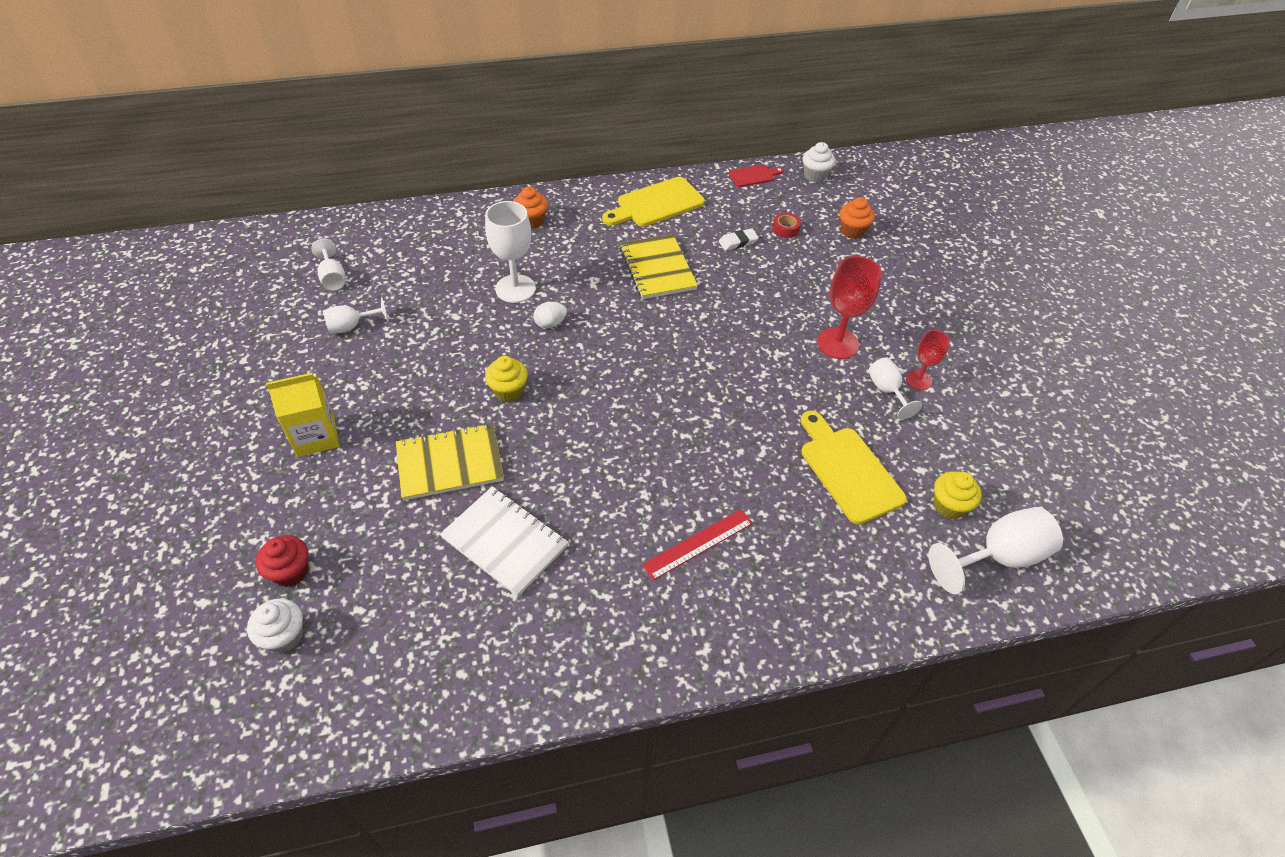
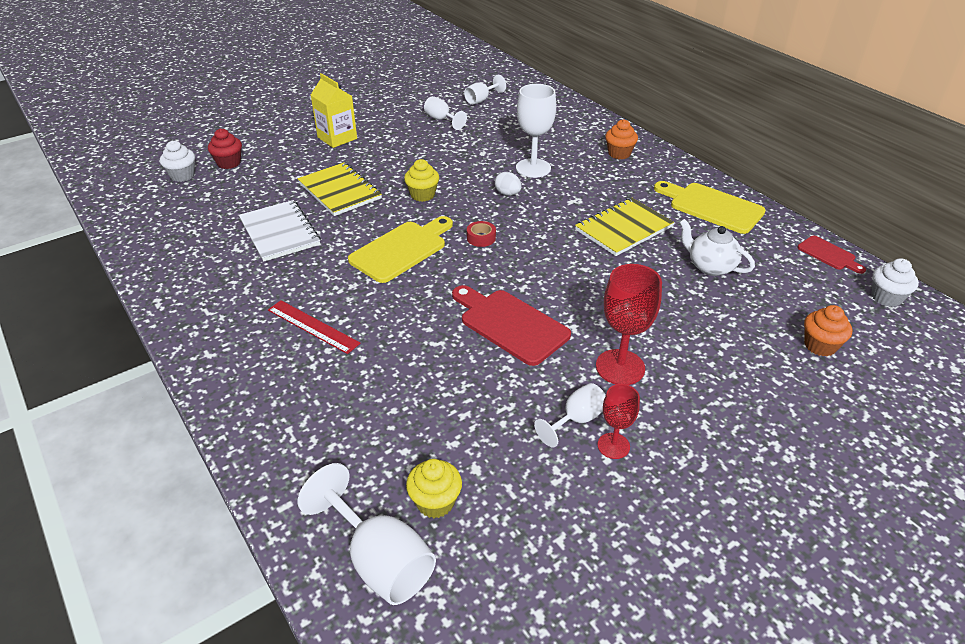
camera: 70 degrees right, 10 degrees down
white notebook [440,486,569,597] -> white notebook turned 45 degrees counterclockwise [239,200,321,262]
white eraser [719,228,759,251] -> white teapot [679,219,755,276]
red tape [772,213,801,238] -> red tape moved to [467,221,496,247]
yellow cutting board [801,411,907,524] -> yellow cutting board moved to [348,216,453,283]
none -> red cutting board [452,285,571,366]

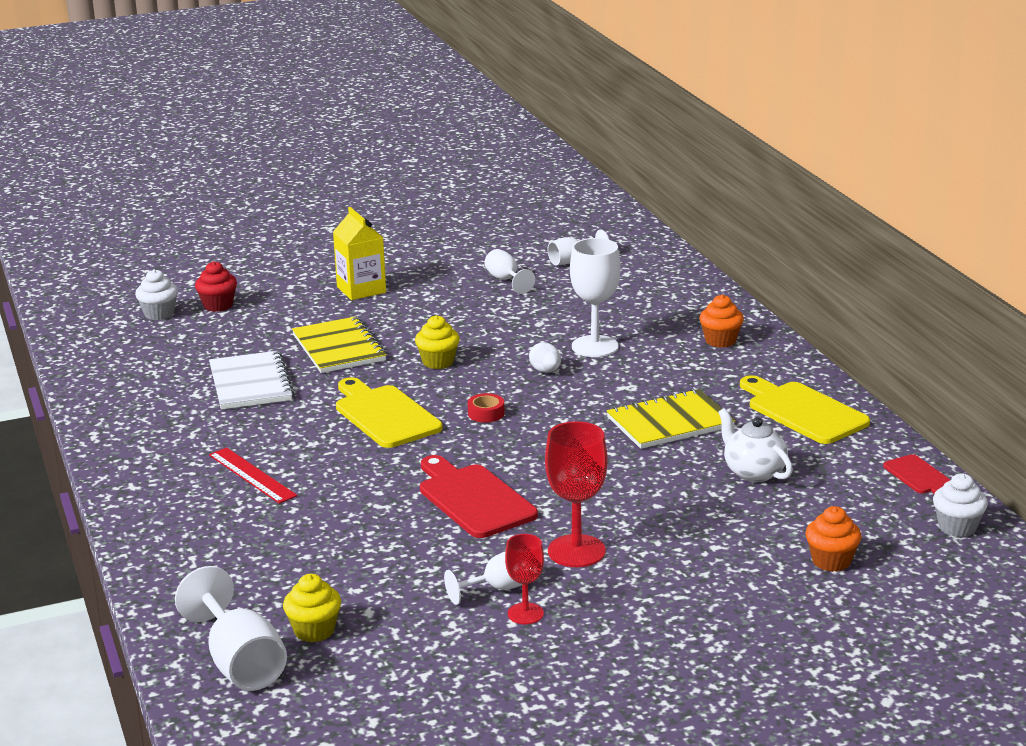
camera: 15 degrees right, 15 degrees down
yellow cutting board [348,216,453,283] -> yellow cutting board turned 90 degrees counterclockwise [336,377,443,448]

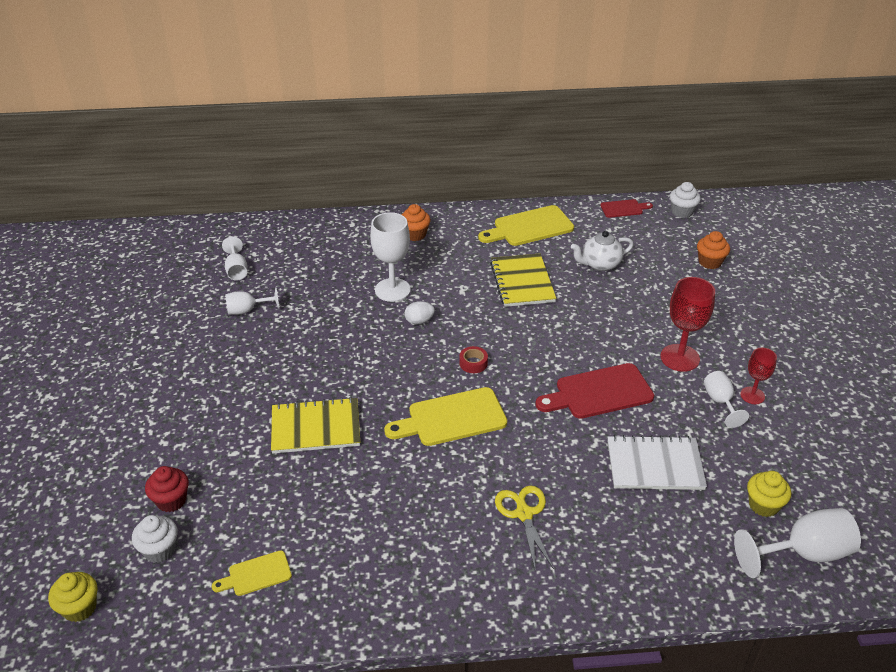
camera: 75 degrees left, 15 degrees up
white notebook [209,351,294,410] -> white notebook moved to [607,435,707,490]
red ruler [209,447,297,504] -> yellow scissors [495,485,554,569]
yellow carton [333,207,386,300] -> none
yellow cupcake [415,315,460,369] -> yellow cupcake moved to [48,572,98,622]
none -> yellow cutting board [212,550,292,596]

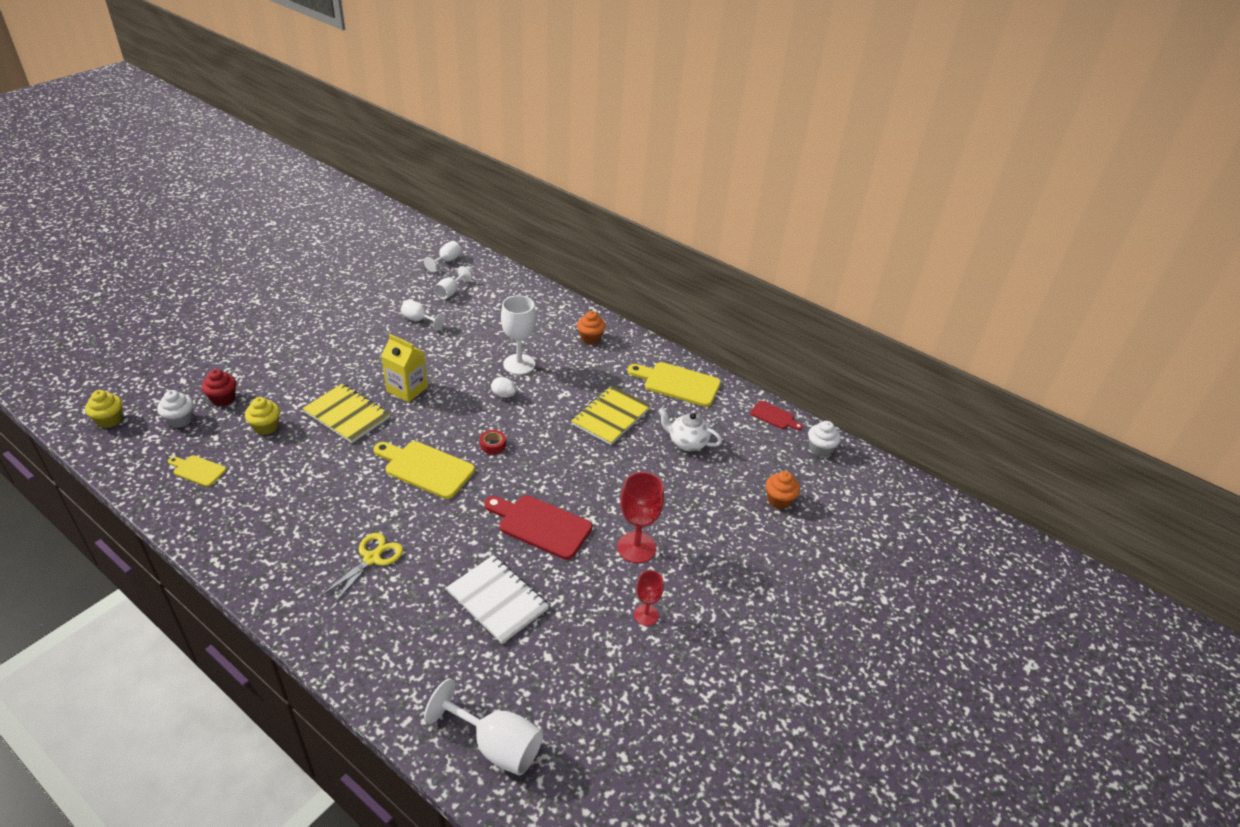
camera: 40 degrees right, 0 degrees up
white goblet [704,371,749,428] -> white goblet moved to [424,241,462,272]
yellow cupcake [747,471,791,517] -> yellow cupcake moved to [245,397,280,435]
none -> yellow carton [381,334,428,402]

